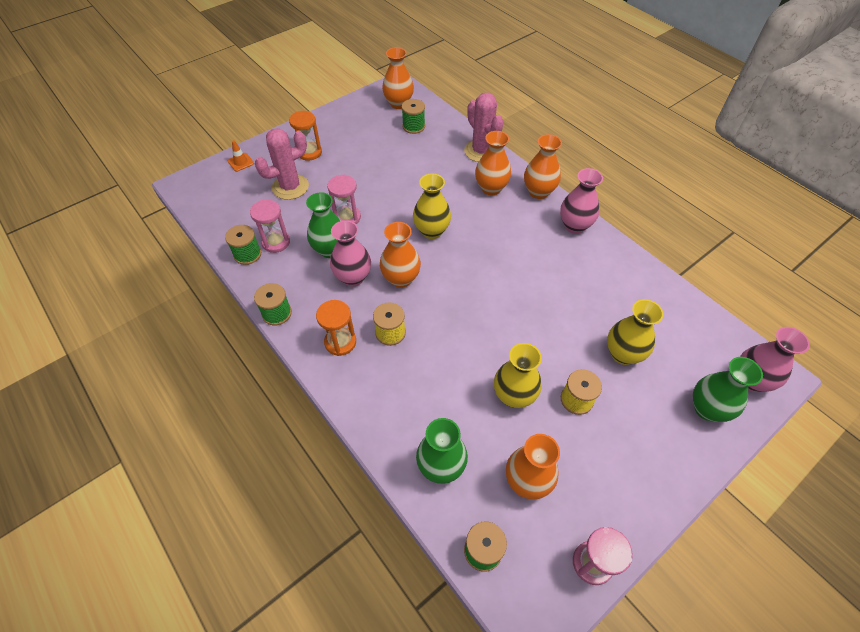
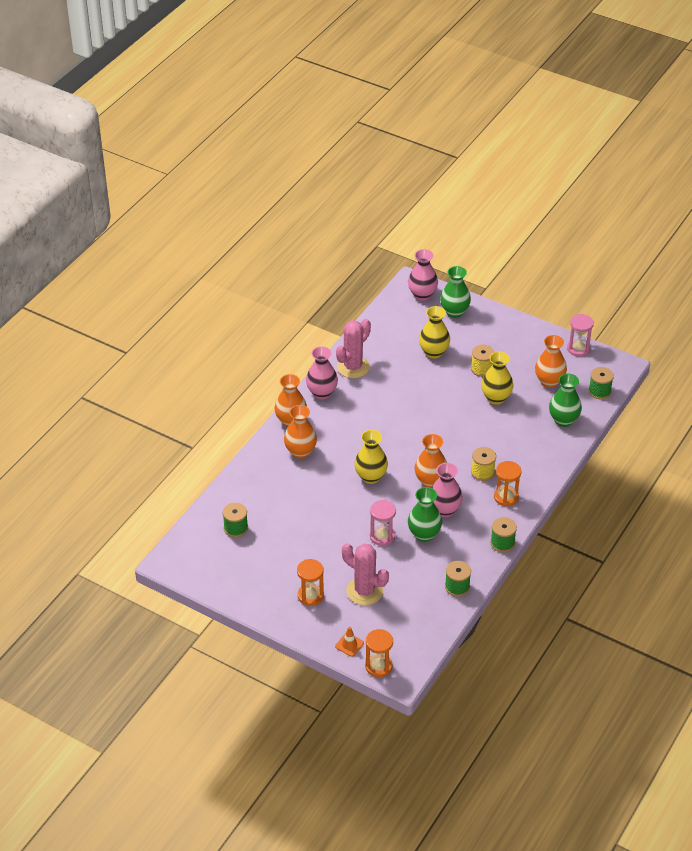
camera: 110 degrees left, 10 degrees down
pink hourglass [250,199,290,253] -> none
orange vase [382,47,414,109] -> none
pink cactus [464,93,504,162] -> pink cactus moved to [336,319,371,378]
none -> orange hourglass [365,629,393,677]

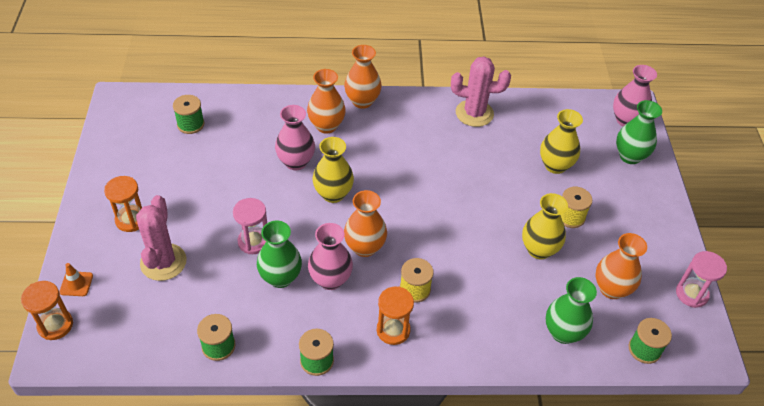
camera: 55 degrees right, 5 degrees up
pink vase [306,346,338,399] -> pink vase moved to [275,105,315,170]

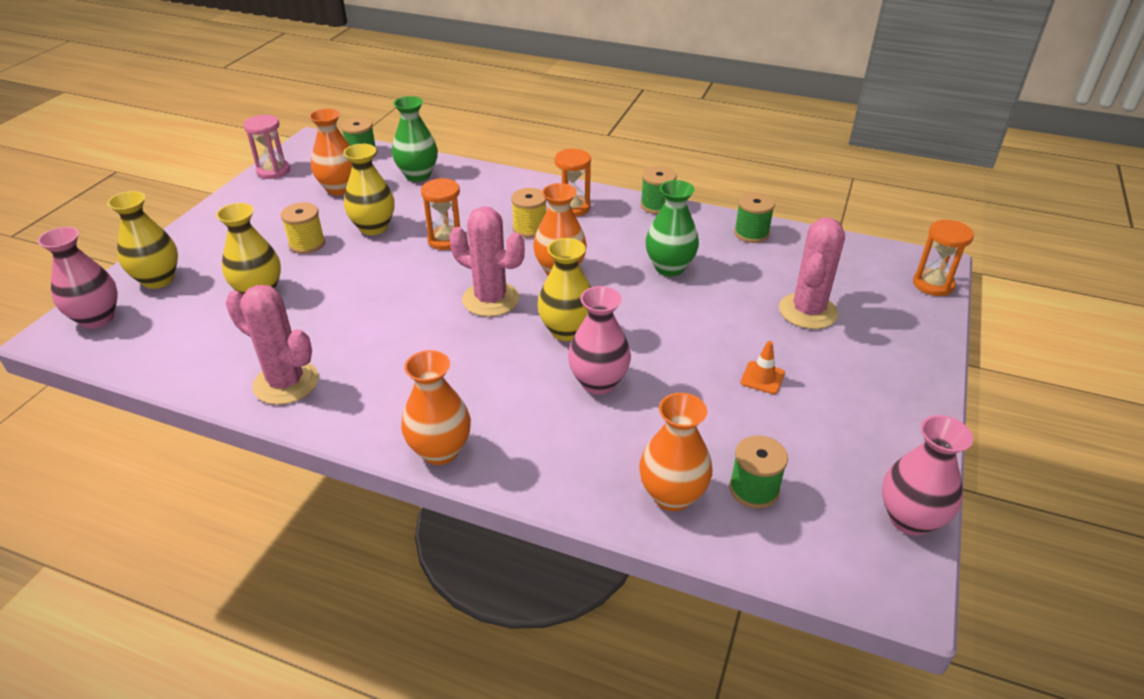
camera: 155 degrees left, 10 degrees down
orange traffic cone [59,263,93,296] -> orange traffic cone moved to [740,341,785,394]
orange hourglass [104,176,142,232] -> orange hourglass moved to [421,178,460,250]
pink hourglass [233,198,267,254] -> none
orange vase [307,69,346,134] -> orange vase moved to [639,393,712,511]
pink vase [308,223,353,290] -> pink vase moved to [882,415,973,536]
green vase [616,100,662,164] -> yellow vase [107,191,178,289]
none -> pink cactus [449,206,525,317]

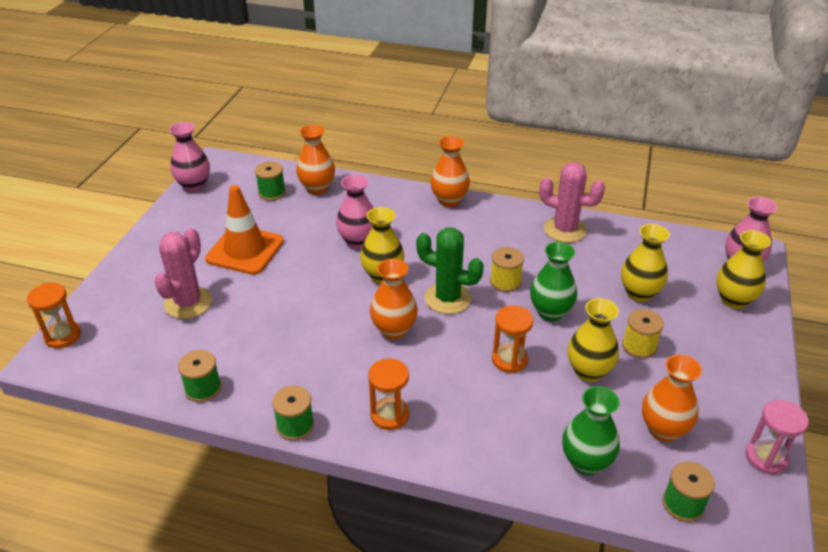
camera: 175 degrees right, 0 degrees up
pink cactus [449,206,525,317] -> green cactus [416,228,484,314]
yellow spool [511,188,546,238] -> yellow spool moved to [490,247,524,292]
green vase [645,180,699,276] -> green vase moved to [530,242,577,321]
orange traffic cone [740,341,785,394] -> orange traffic cone [205,185,284,275], size x2.37

